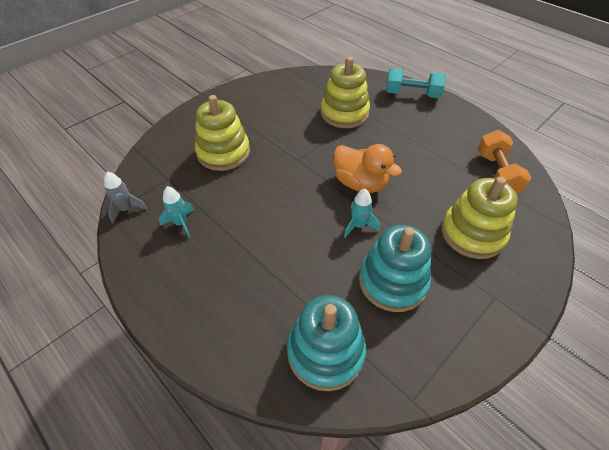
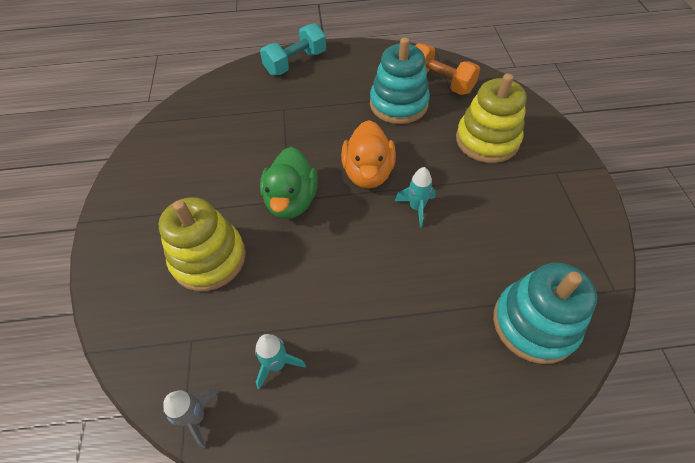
camera: 50 degrees left, 5 degrees up
yellow stacking toy [321,57,370,128] -> none
orange duck [333,144,402,193] -> orange duck turned 105 degrees clockwise [341,120,396,188]
turquoise stacking toy [359,225,431,312] -> turquoise stacking toy moved to [370,37,430,124]
none -> green duck [260,147,318,219]

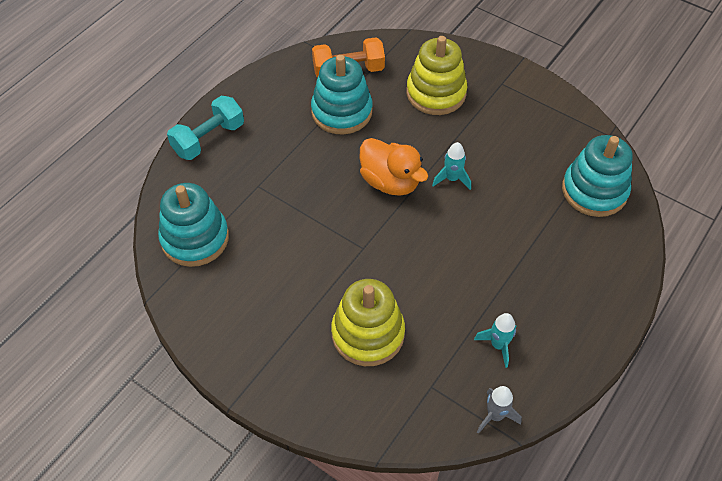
camera: 50 degrees left, 0 degrees up
turquoise dumbbell [260,23,326,75] -> turquoise dumbbell turned 45 degrees clockwise [167,96,244,160]
green duck [260,147,318,219] -> none
none -> turquoise stacking toy [158,183,229,267]

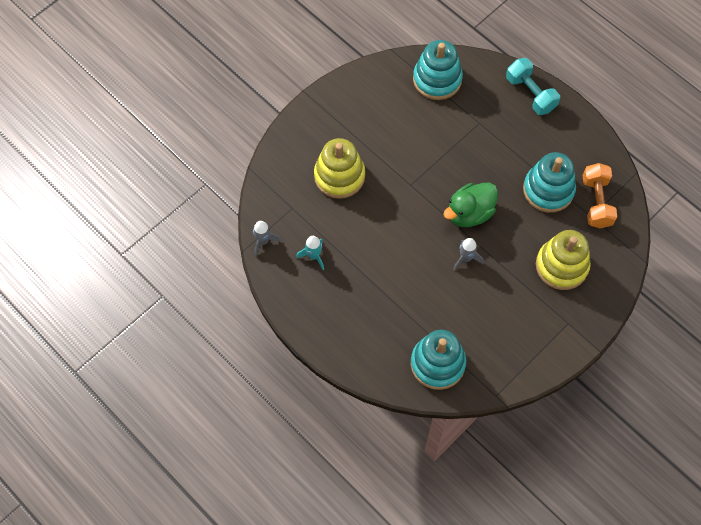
camera: 100 degrees right, 10 degrees up
orange duck [359,138,428,196] -> green duck [443,182,498,227]
turquoise rocket [432,142,471,190] -> grey rocket [453,238,484,270]

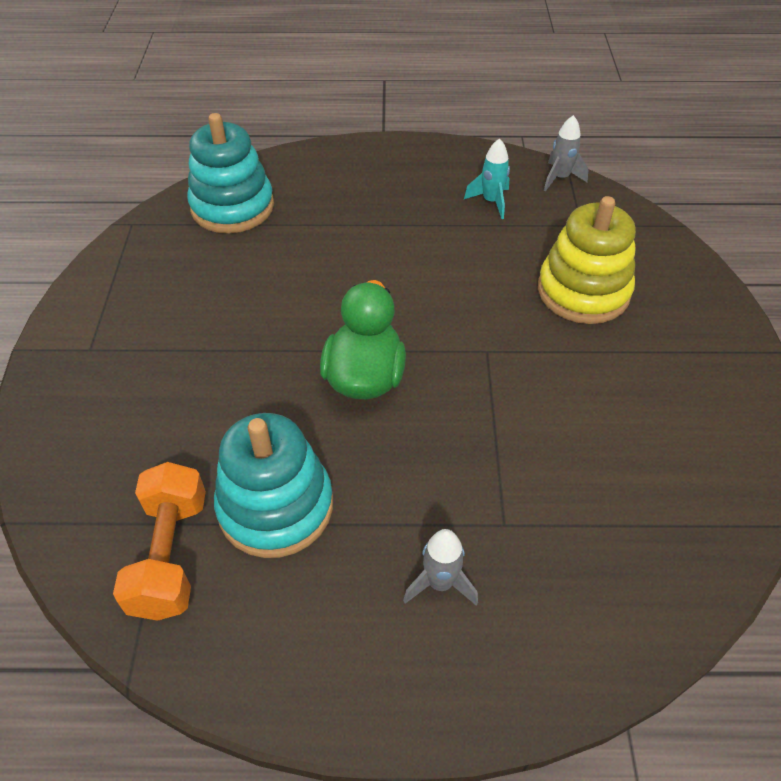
camera: 135 degrees right, 15 degrees down
turquoise stacking toy [413,40,463,100] -> none
grey rocket [453,238,484,270] -> grey rocket moved to [403,529,478,606]
turquoise dumbbell [506,58,560,115] -> none
yellow stacking toy [536,230,591,290] -> none
orange dumbbell [583,163,617,228] -> orange dumbbell turned 45 degrees clockwise [113,462,206,621]

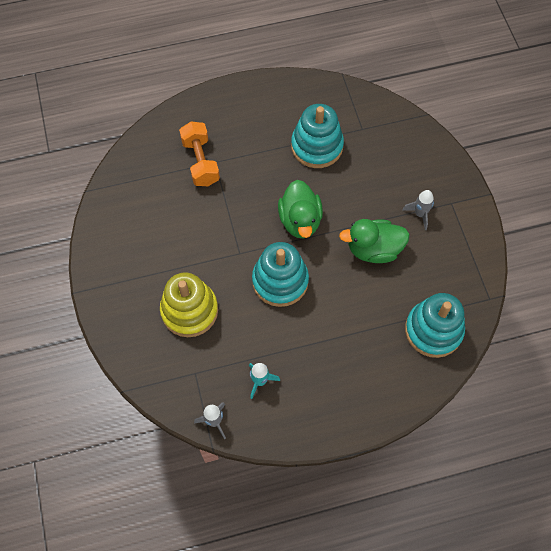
camera: 165 degrees right, 15 degrees up
orange dumbbell [113,462,206,621] -> orange dumbbell moved to [179,122,220,186]
grey rocket [403,529,478,606] -> grey rocket moved to [402,190,434,230]
none -> turquoise stacking toy [252,242,309,307]
none -> green duck [339,219,410,263]

